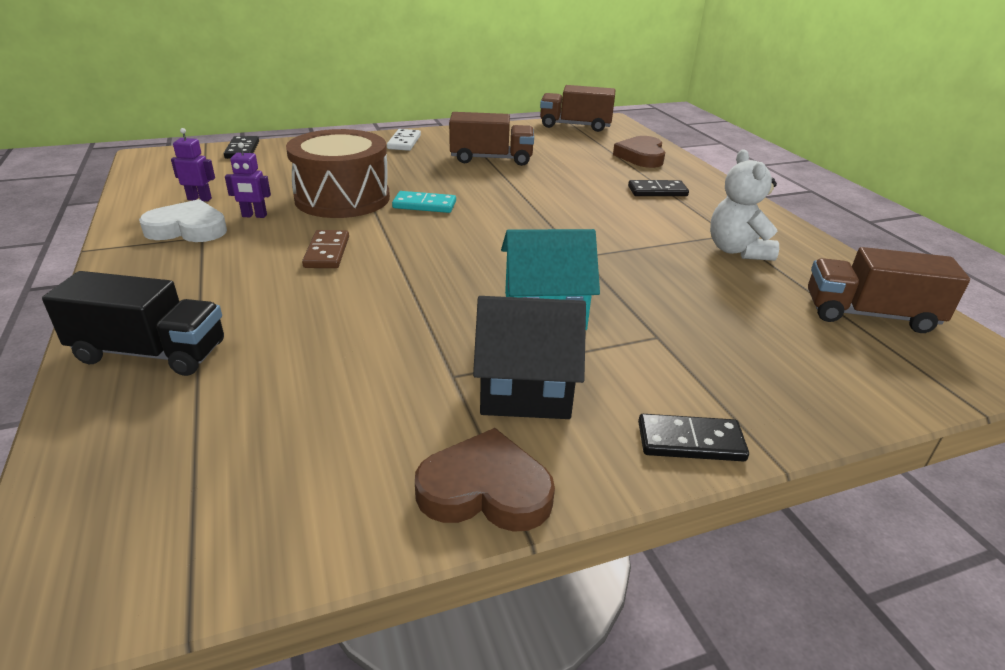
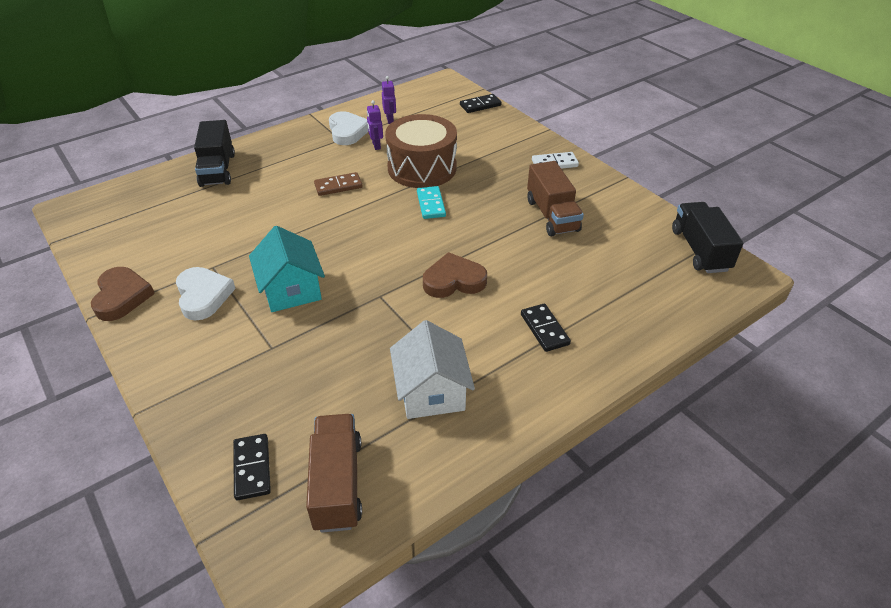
camera: 75 degrees right, 10 degrees up
black house [473,296,586,419] -> white heart [176,267,236,321]
brown truck [540,85,615,132] -> black truck [672,202,744,273]
brown heart [613,136,665,168] -> brown heart moved to [423,252,487,298]
black domino [638,414,749,461] -> black domino moved to [233,434,271,500]
white teddy bear [710,150,779,261] -> white house [390,320,475,419]

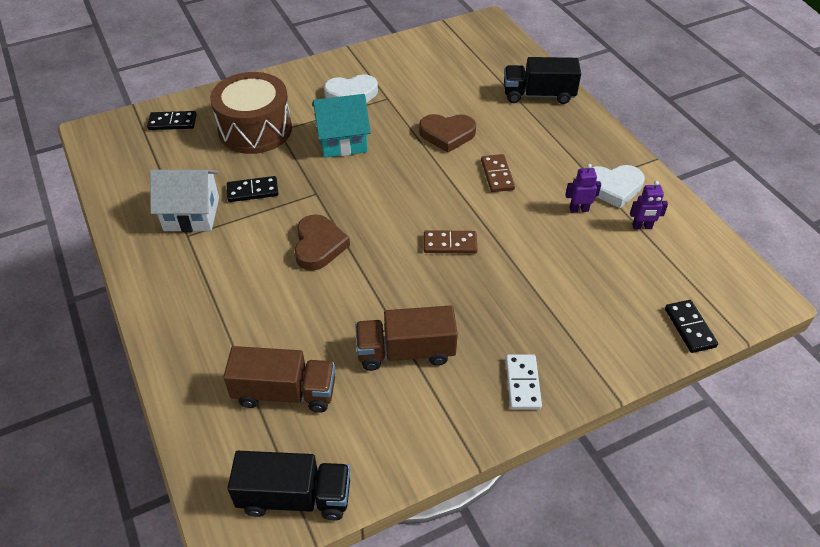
camera: 100 degrees right, 5 degrees up
brown heart [91,267,155,321] -> brown heart moved to [419,114,476,153]
brown truck [306,414,362,533] -> brown truck moved to [223,346,335,413]
brown drum [385,114,457,188] -> brown drum moved to [210,72,292,154]
turquoise domino [417,186,446,219] -> brown domino [424,230,477,254]
black domino [521,303,571,352] -> black domino moved to [227,176,278,202]

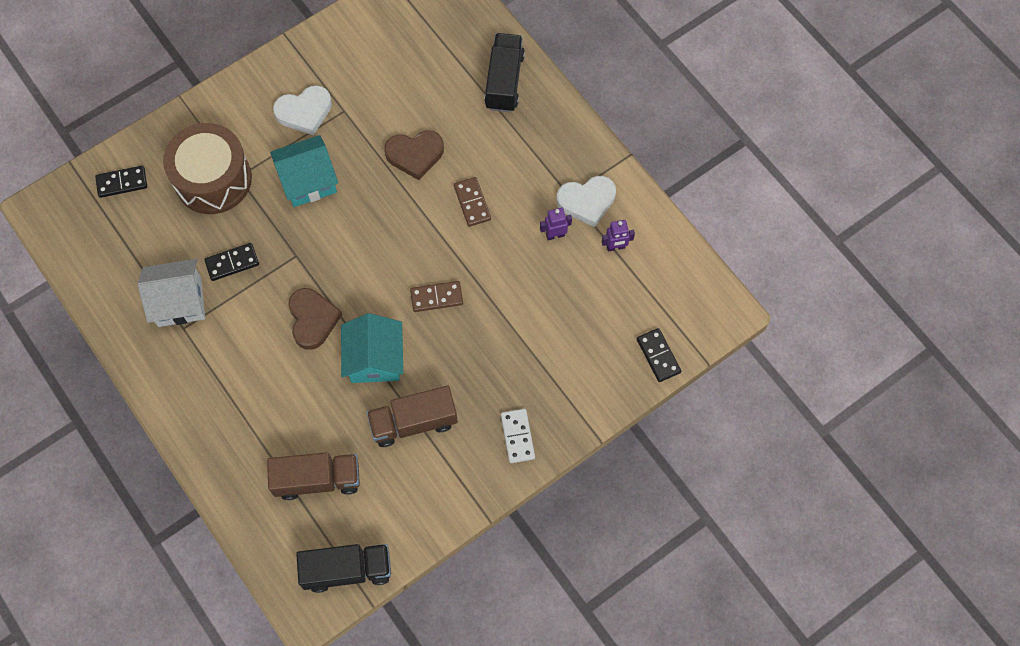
camera: 10 degrees left, 20 degrees up
black truck [504,57,581,104] -> black truck turned 105 degrees clockwise [484,33,525,112]
none -> turquoise house [341,313,403,383]

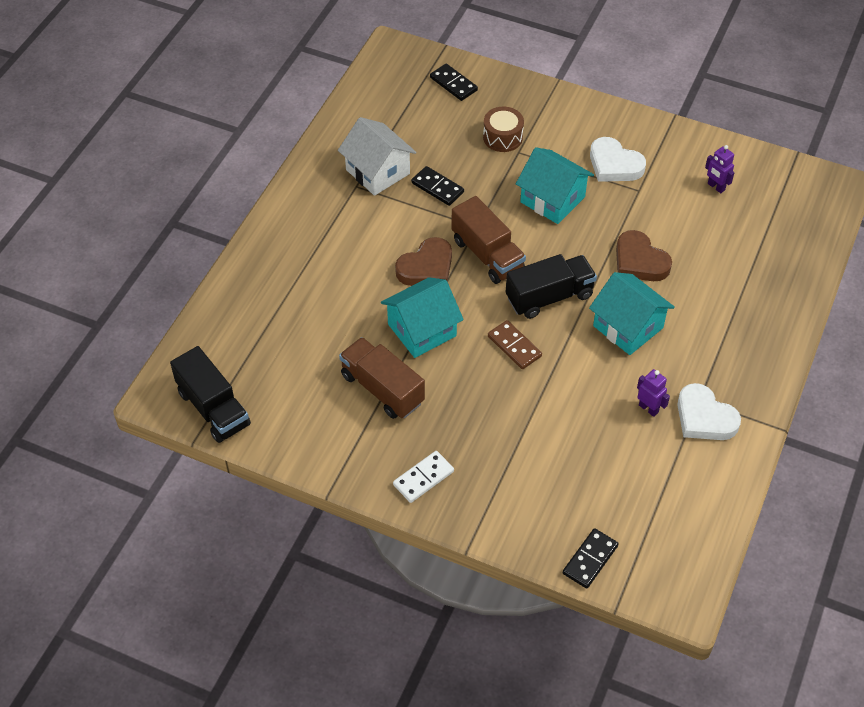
camera: 60 degrees right, 15 degrees down
brown drum [163,123,252,214] -> brown drum [483,106,524,152], size x0.52
brown truck [267,452,360,500] -> brown truck moved to [451,196,526,284]
brown domino [454,177,491,227] -> turquoise house [589,272,675,355]
black truck [484,33,525,112] -> black truck moved to [506,254,597,319]
purple robot [602,220,635,252] -> purple robot moved to [705,145,734,193]

